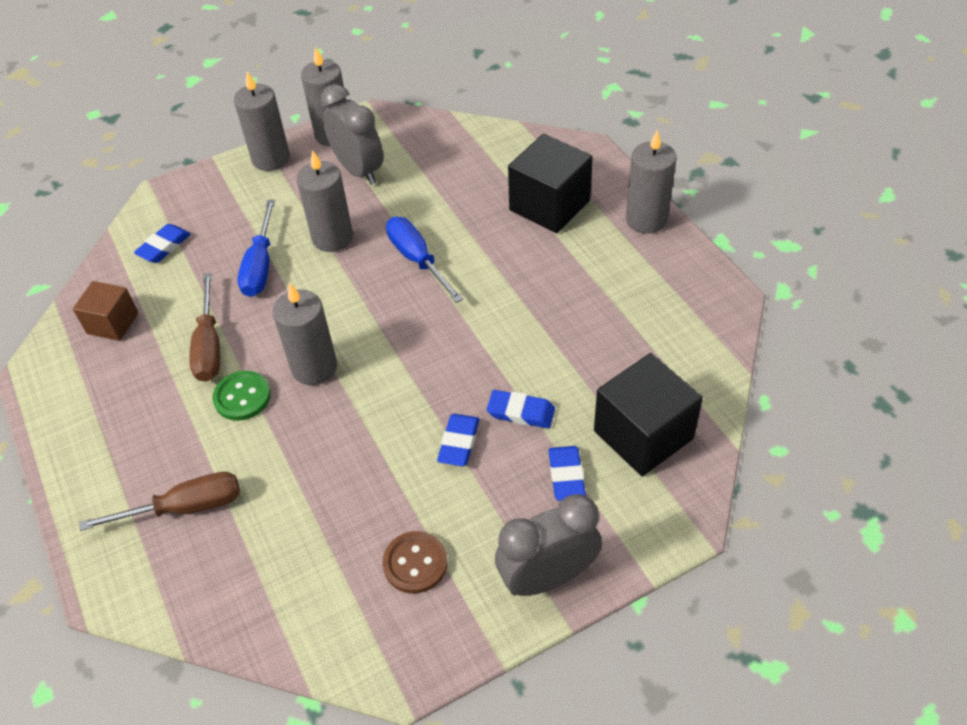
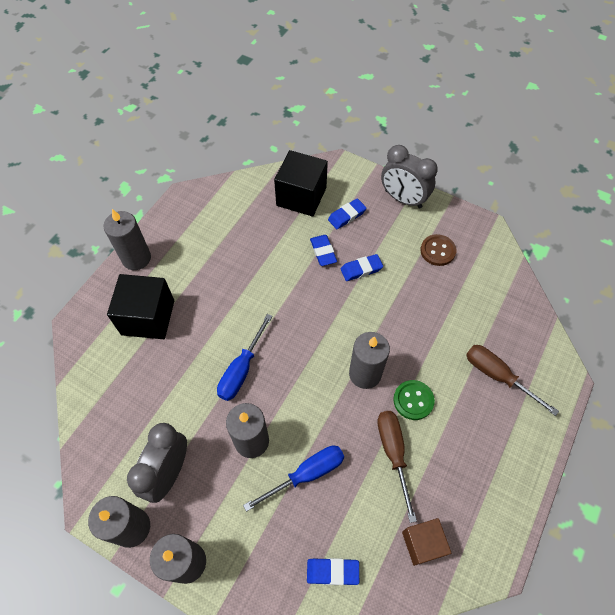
camera: 125 degrees left, 10 degrees up
brown screwdriver [189,273,220,382] -> brown screwdriver turned 60 degrees counterclockwise [377,411,417,523]

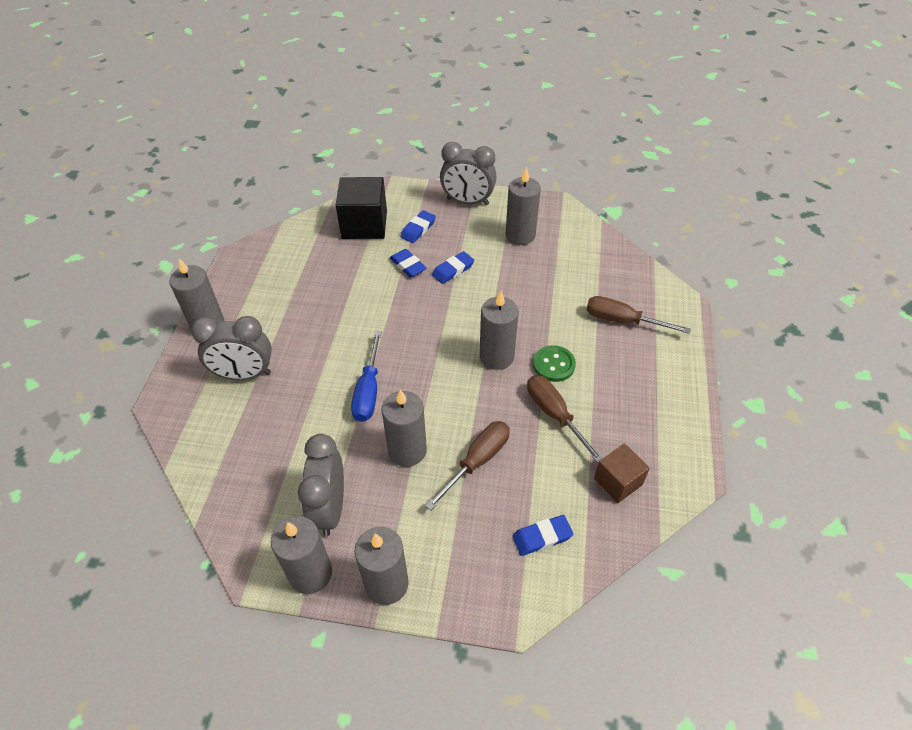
camera: 20 degrees left, 10 degrees down
black cube [107,274,174,339] -> grey clock [191,316,272,380]
blue screwdriver [243,446,344,512] -> brown screwdriver [425,421,510,511]
brown button [421,234,456,266] -> grey candle [506,167,541,245]

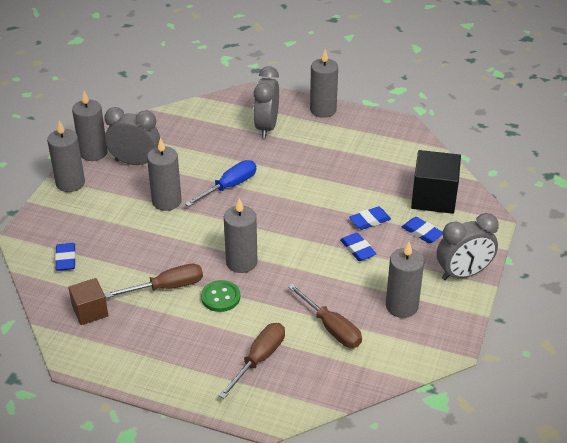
camera: 100 degrees right, 10 degrees down
blue screwdriver [351,331,382,422] -> blue screwdriver turned 120 degrees clockwise [185,160,256,207]
brown screwdriver [425,421,510,511] -> brown screwdriver moved to [288,284,362,348]
grey clock [440,142,497,205] -> grey clock turned 135 degrees counterclockwise [437,213,499,280]

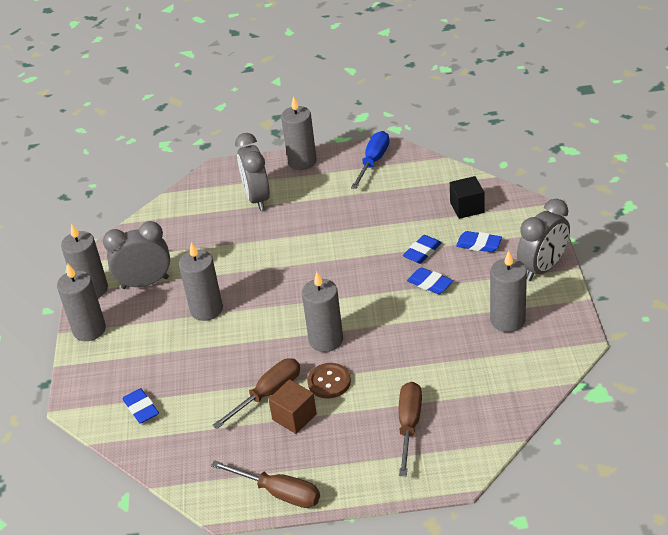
camera: 20 degrees left, 0 degrees up
brown cube [68,278,108,325] -> brown cube moved to [268,379,317,434]
blue screwdriver [185,160,256,207] -> blue screwdriver moved to [351,131,389,189]
green button [201,280,240,312] -> brown button [307,363,351,398]
brown screwdriver [288,284,362,348] -> brown screwdriver moved to [211,460,320,508]
black cube [411,150,461,214] -> black cube [450,176,485,219], size x0.61

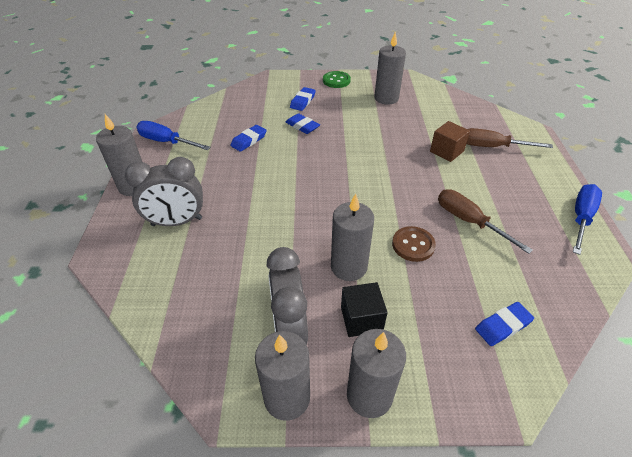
camera: 90 degrees left, 5 degrees up
brown screwdriver [211,460,320,508] -> blue screwdriver [573,184,602,255]
brown cube [268,379,317,434] -> brown cube moved to [430,121,470,162]
grey candle [302,272,343,352] -> none
brown button [307,363,351,398] -> brown button moved to [392,226,436,262]
blue eraser [407,267,453,294] -> blue eraser moved to [231,125,267,152]
black cube [450,176,485,219] -> black cube moved to [341,282,388,337]
grey clock [517,199,570,281] -> green button [323,71,351,88]

